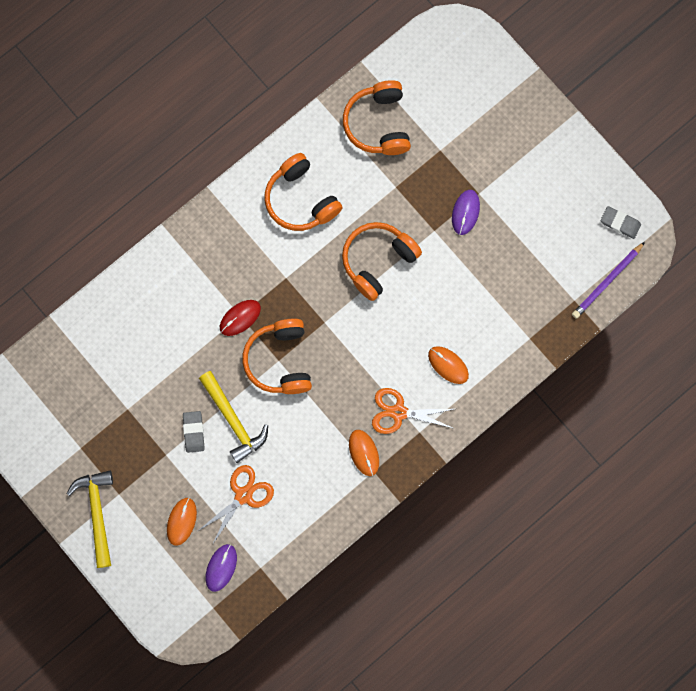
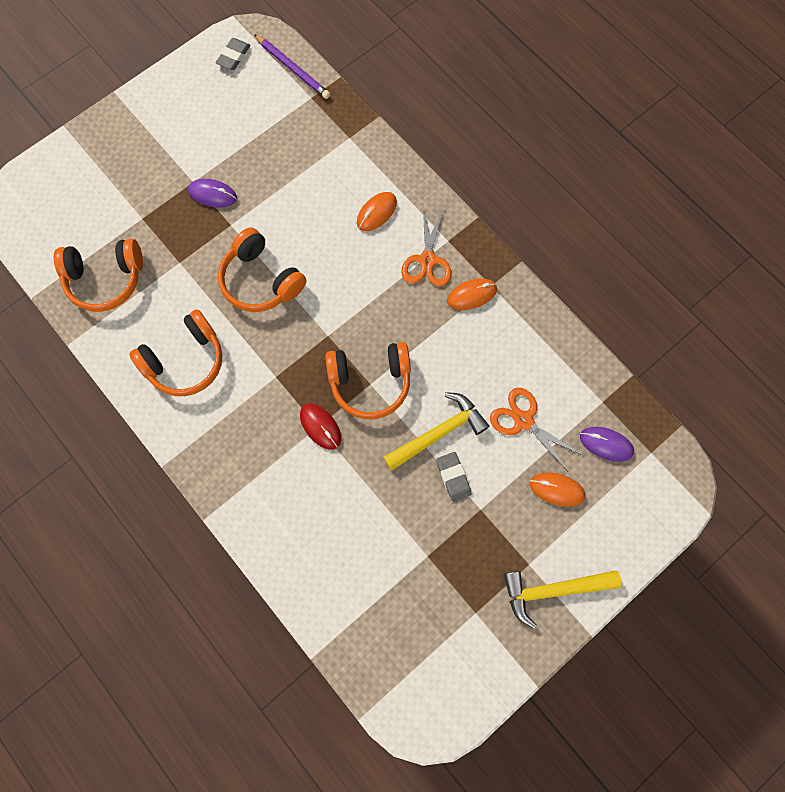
camera: 90 degrees left, 5 degrees down
grey eraser [183,411,205,453] -> grey eraser turned 75 degrees clockwise [436,452,471,502]

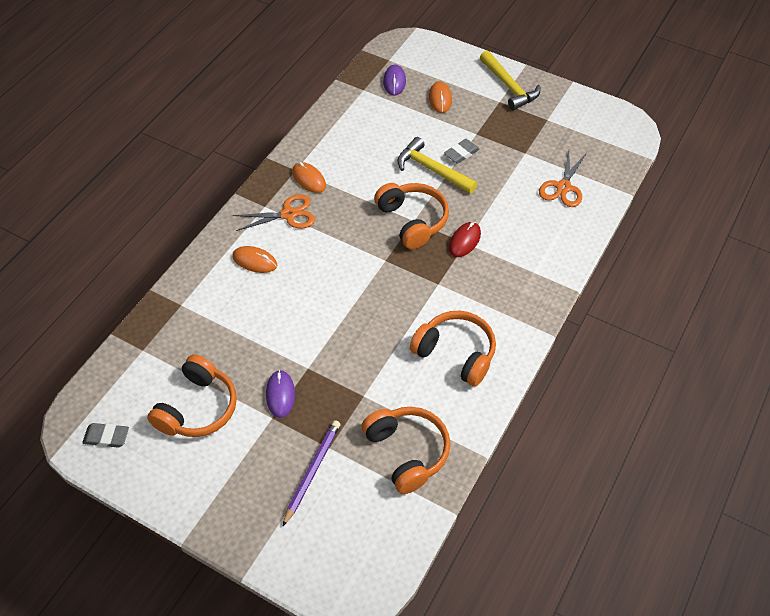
camera: 110 degrees left, 20 degrees down
orange headphones [218,228,306,312] -> orange headphones moved to [147,354,237,437]
purple pencil [254,34,330,99] -> purple pencil moved to [282,420,341,527]
orange scissors [490,388,582,471] -> orange scissors moved to [539,150,587,207]

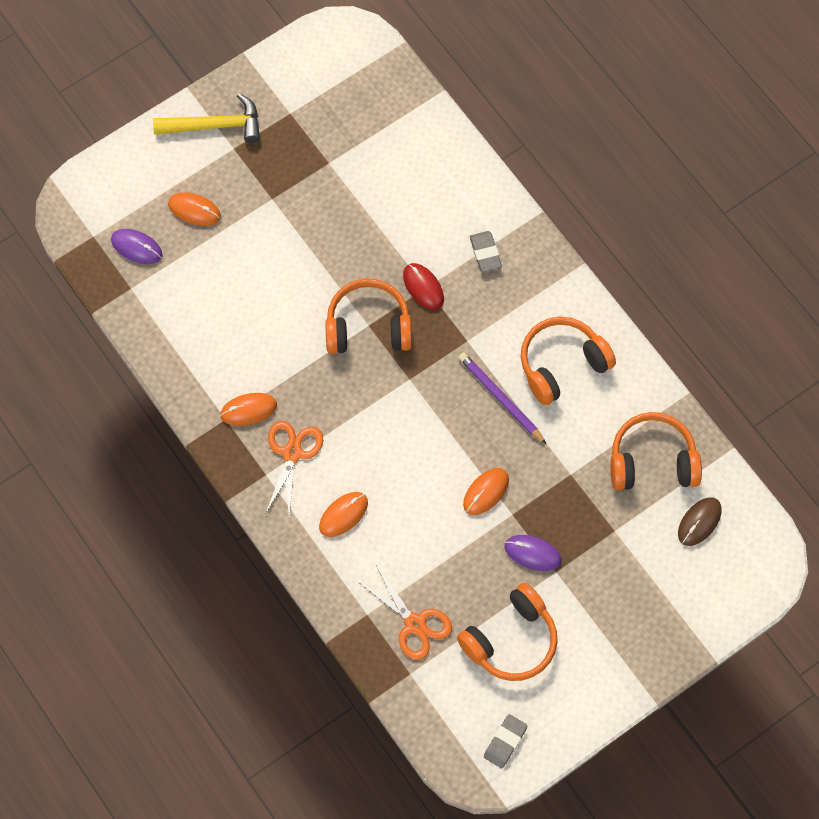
camera: 65 degrees left, 15 degrees up
orange headphones [147,354,237,437] -> orange headphones turned 90 degrees clockwise [457,583,558,681]
purple pencil [282,420,341,527] -> purple pencil moved to [458,352,546,444]
yellow hammer [397,137,477,194] -> none
grey eraser [444,139,480,164] -> grey eraser moved to [470,231,502,272]
orange scissors [539,150,587,207] -> orange scissors moved to [358,565,452,660]
none -> orange mouse [463,468,509,515]
none -> brown mouse [678,497,722,546]

